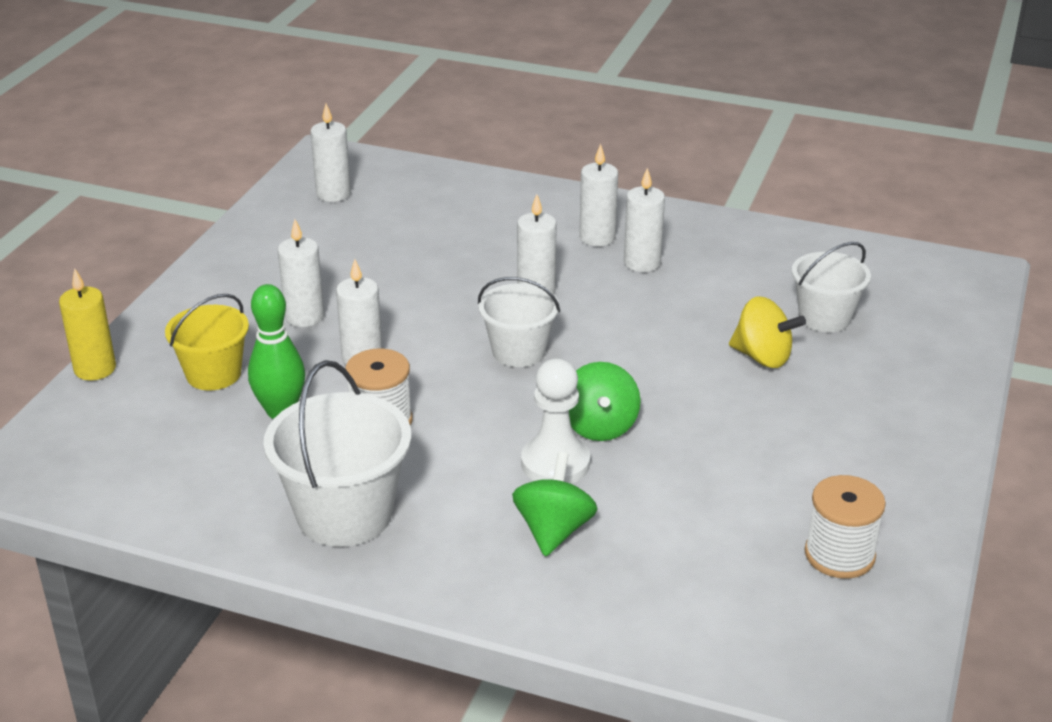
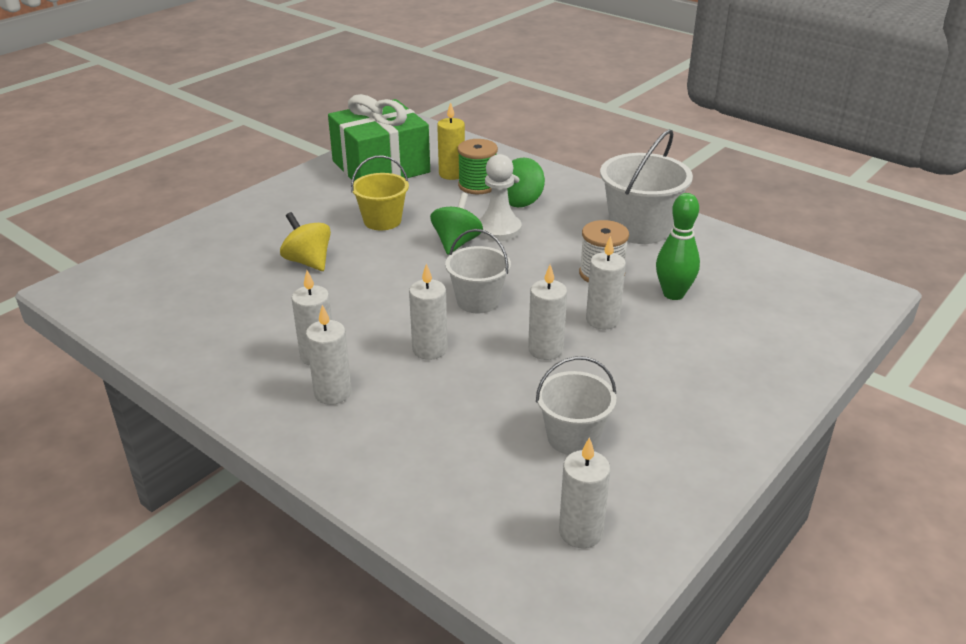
camera: 160 degrees left, 0 degrees up
yellow candle [59,268,116,381] -> yellow candle moved to [437,102,465,180]
yellow bucket [165,294,249,390] -> yellow bucket moved to [351,155,409,230]
white candle [278,219,324,327] -> white candle moved to [528,265,567,360]
white bucket [792,242,871,332] -> white bucket moved to [536,356,616,455]
white spool [805,475,886,579] -> green gift [328,94,430,181]
none -> green spool [458,139,498,194]

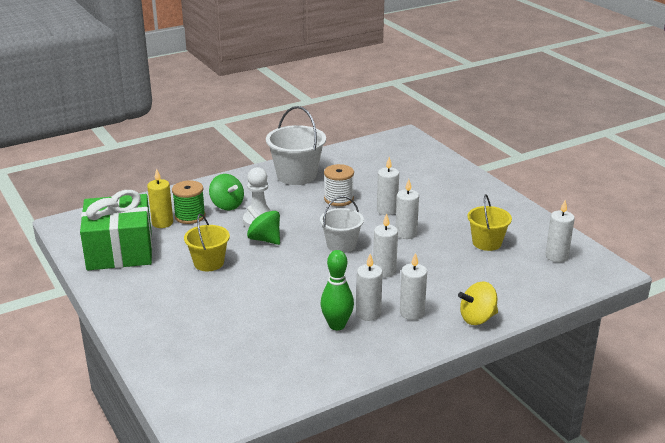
camera: 70 degrees left, 5 degrees down
yellow spinning top [280,212,331,271] -> yellow spinning top moved to [458,282,498,325]
white bucket [536,356,616,455] -> yellow bucket [468,194,512,251]
green bowling pin [656,193,700,300] -> green bowling pin moved to [320,250,354,330]

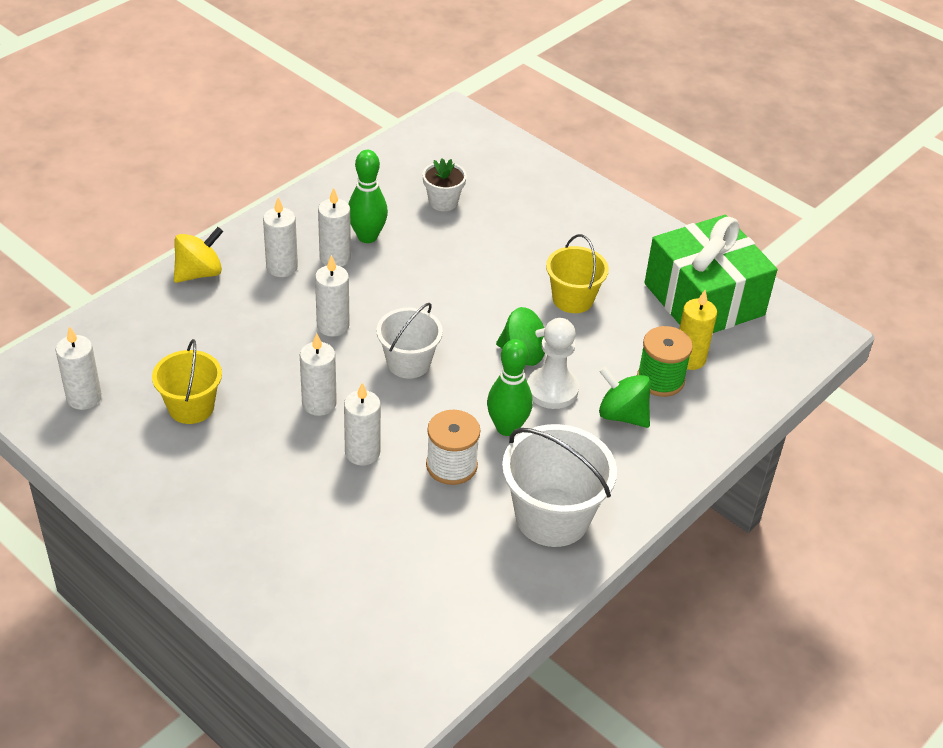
camera: 160 degrees right, 15 degrees up
none -> white flower pot [422,159,467,211]
none -> green bowling pin [487,339,533,436]

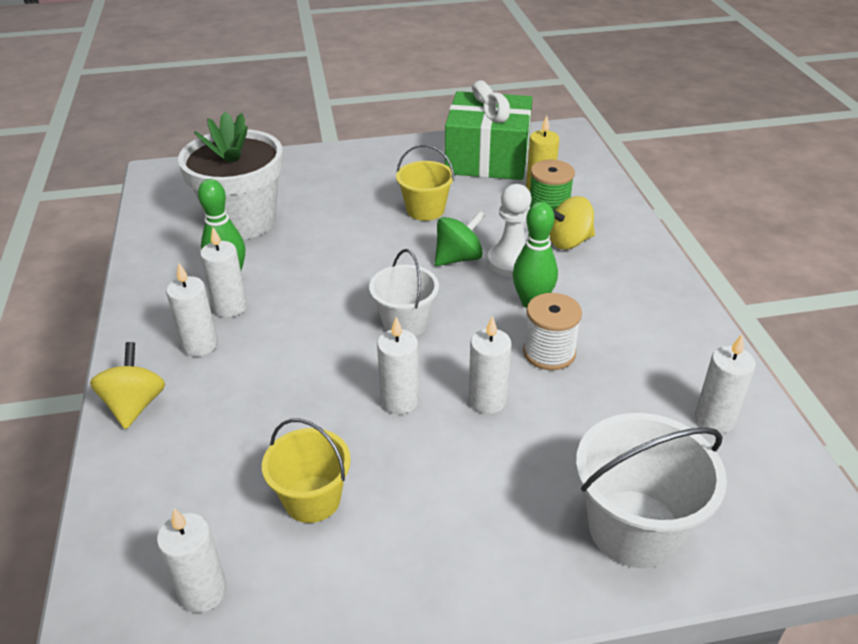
camera: 50 degrees left, 5 degrees down
white candle [315,255,350,337] -> white candle moved to [695,334,756,433]
white flower pot [422,159,467,211] -> white flower pot [178,112,283,239], size x2.24
white bucket [502,424,617,547] -> white bucket moved to [576,413,727,568]
green spinning top [599,366,651,428] -> yellow spinning top [549,196,595,249]

